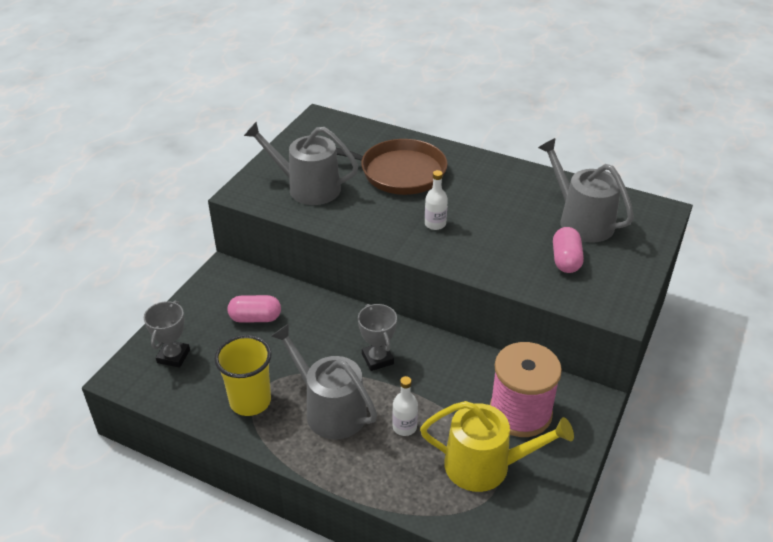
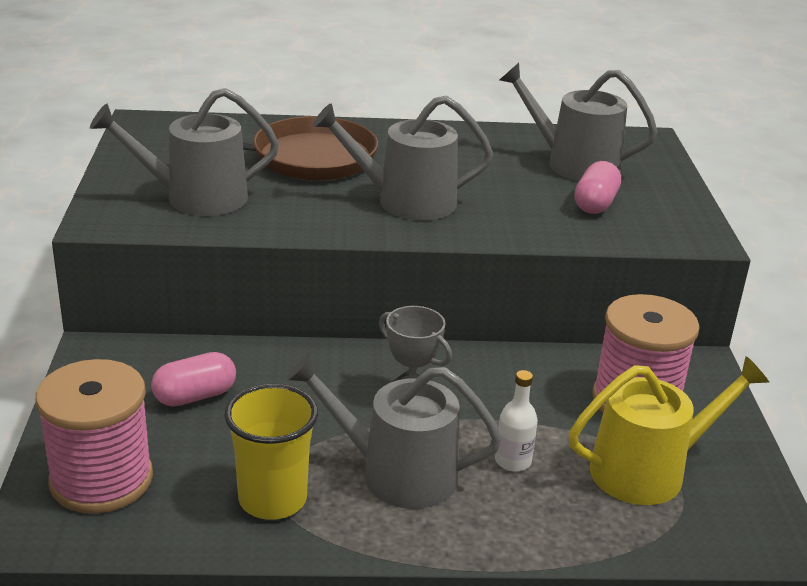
camera: 30 degrees left, 10 degrees down
grey trophy [144,301,190,368] -> pink spool [36,359,153,514]
white bottle [425,170,448,230] -> grey watering can [313,95,493,220]
pink capsule [553,227,584,273] -> pink capsule turned 45 degrees clockwise [574,161,621,214]

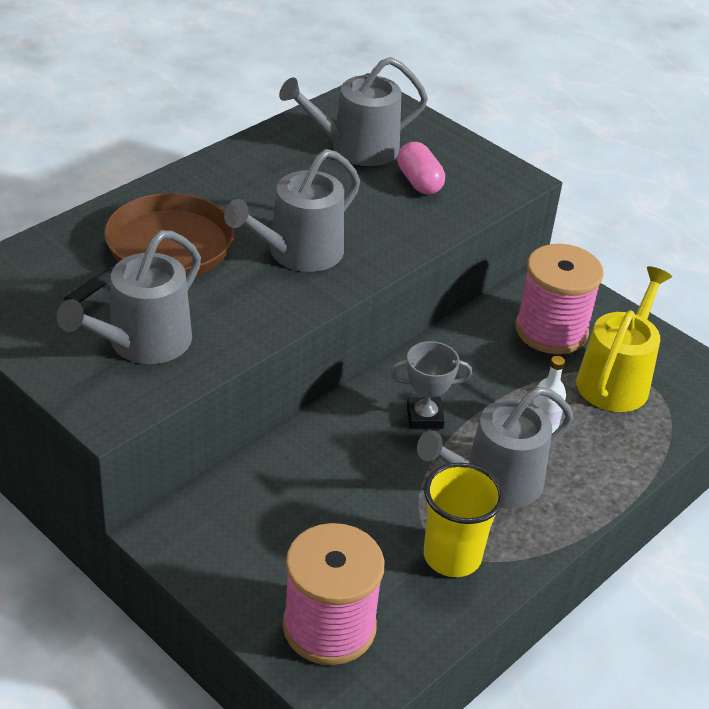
camera: 45 degrees left, 10 degrees up
pink capsule [151,352,236,407] -> none

